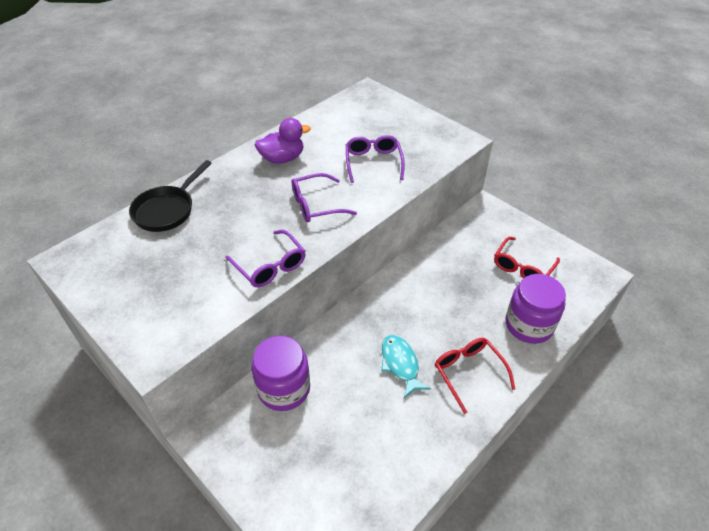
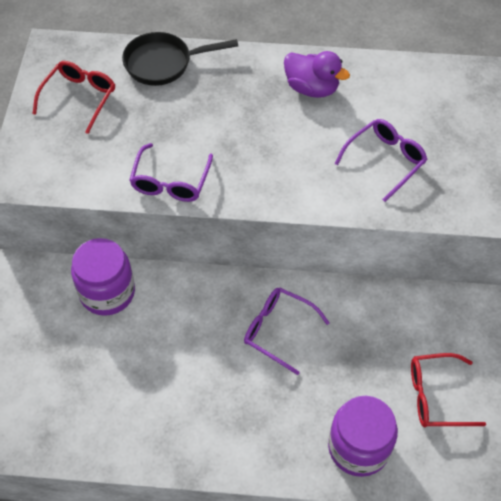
camera: 50 degrees right, 10 degrees up
purple glasses [292,173,357,222] -> purple glasses moved to [244,287,330,375]
turquoise fish [381,335,431,398] -> none
red glasses [435,338,515,414] -> red glasses moved to [33,61,115,134]

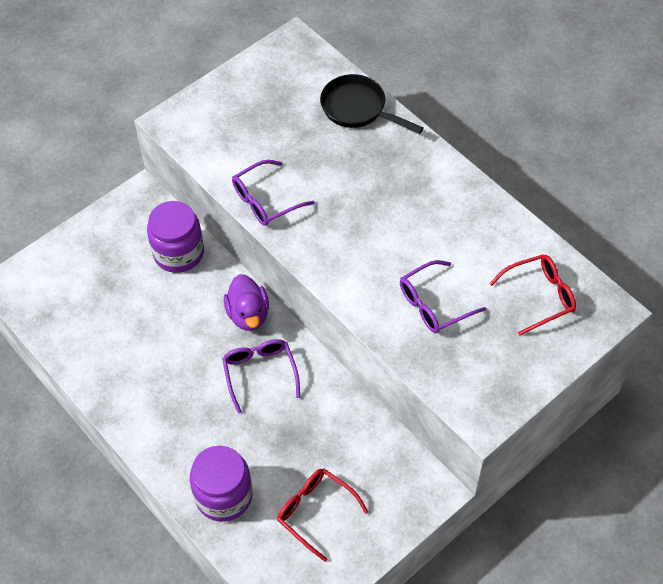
camera: 45 degrees right, 0 degrees up
red glasses [33,61,115,134] -> red glasses moved to [489,254,576,336]
purple duck [284,51,350,98] -> purple duck moved to [224,274,269,331]
purple glasses [334,119,428,202] -> purple glasses turned 150 degrees clockwise [400,260,486,333]

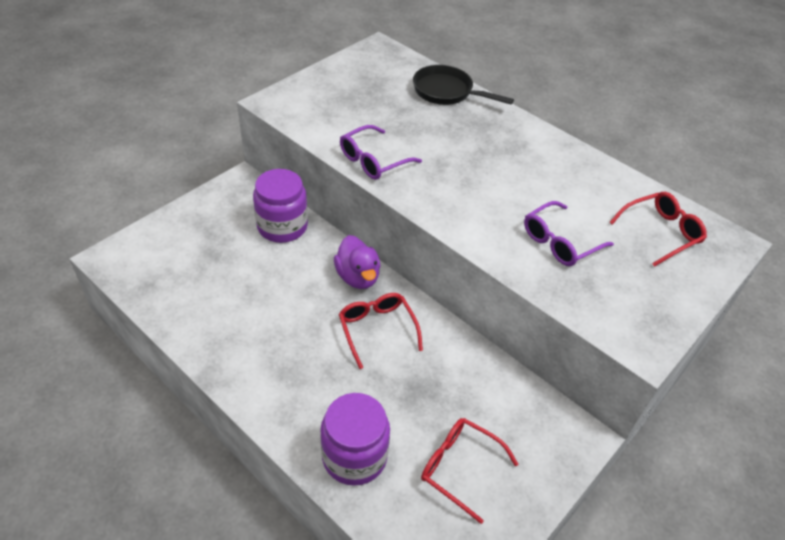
camera: 10 degrees left, 10 degrees down
purple glasses [222,339,300,413] -> red glasses [339,293,423,369]

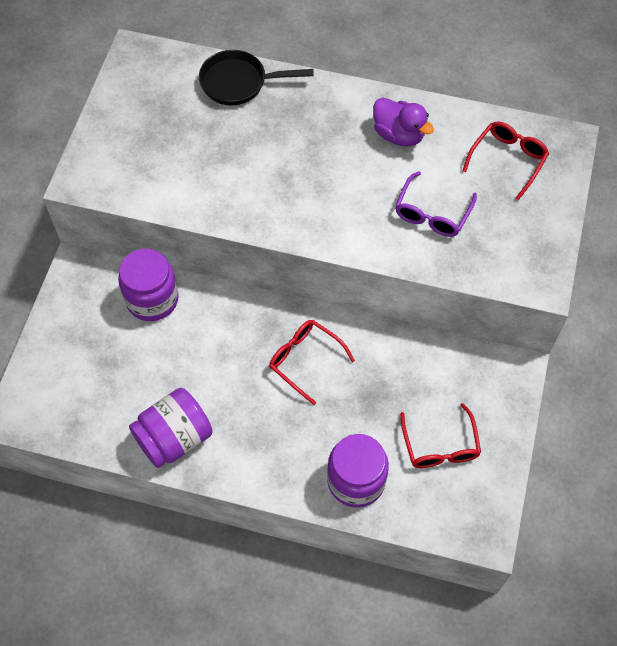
camera: 25 degrees left, 15 degrees up
purple duck [334,235,381,289] -> purple duck moved to [373,98,434,146]
purple glasses [340,125,422,180] -> none
red glasses [421,418,518,524] -> red glasses turned 105 degrees counterclockwise [400,403,481,468]
none -> purple jar [129,388,213,468]

